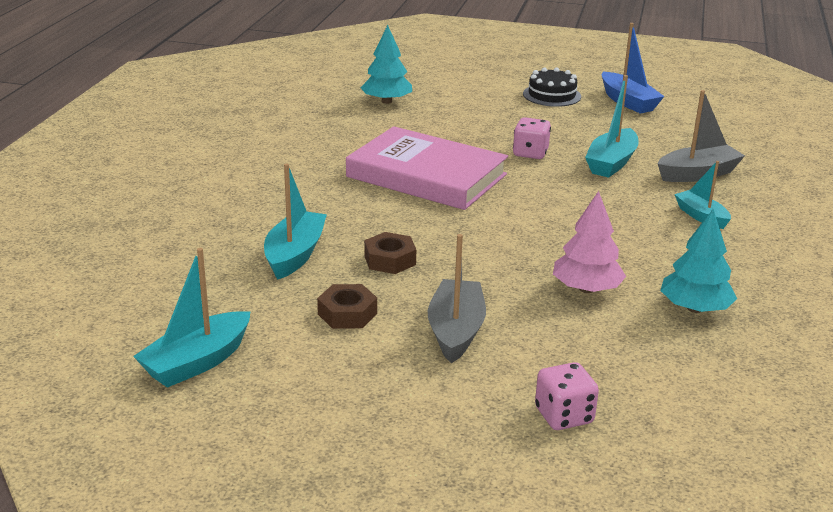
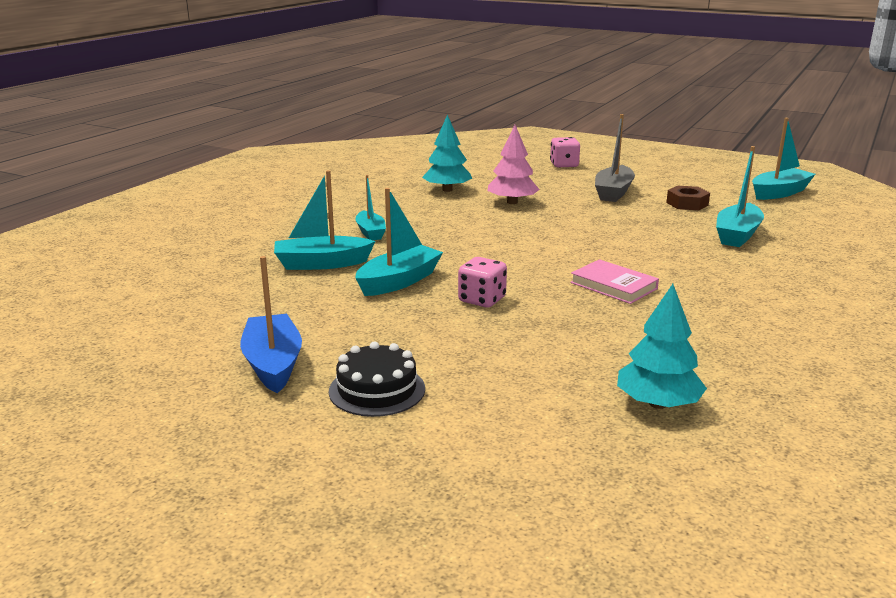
camera: 165 degrees left, 5 degrees down
pink book [346,126,508,210] -> pink book [570,259,659,304], size x0.48
brown nut [364,232,416,274] -> none
grey boat [658,90,745,182] -> turquoise boat [274,170,375,270]

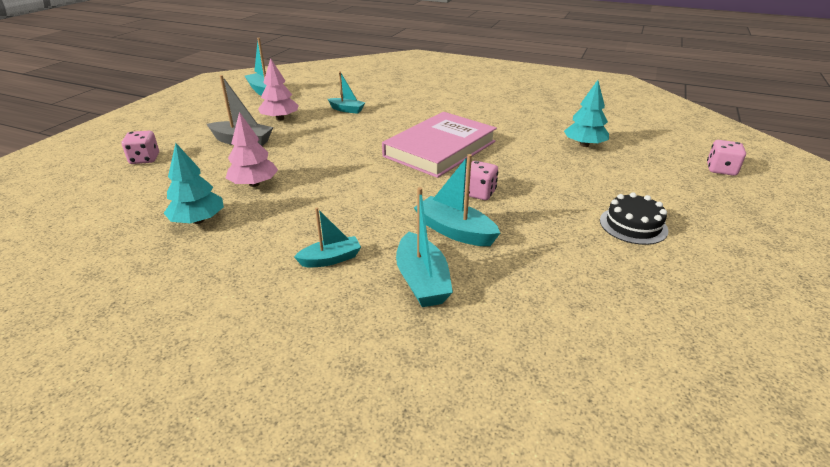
camera: 95 degrees left, 10 degrees up
blue boat [240,256,302,393] -> none
pink book [570,259,659,304] -> pink book [382,112,497,178], size x2.07
brown nut [666,186,710,210] -> pink tree [258,58,299,121]
turquoise boat [716,146,764,247] -> turquoise boat [328,71,365,114], size x0.66
none -> pink dice [707,140,746,176]

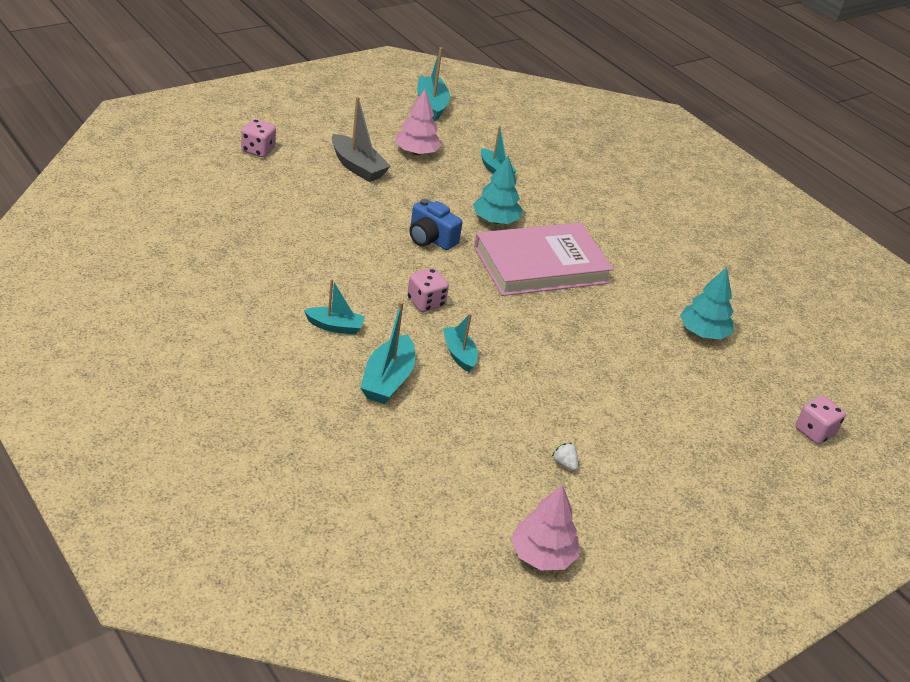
camera: 25 degrees right, 5 degrees up
turquoise tree [164,143,224,224] -> turquoise tree moved to [473,156,523,224]
pink tree [226,112,278,187] -> pink tree moved to [511,485,579,570]
turquoise boat [414,154,500,246] -> turquoise boat [443,313,478,372], size x0.66
pink dice [465,161,498,200] -> pink dice moved to [407,268,449,312]
black cake [600,193,668,245] -> none
none -> blue camera [410,199,463,250]
none -> white strawberry [552,443,578,471]

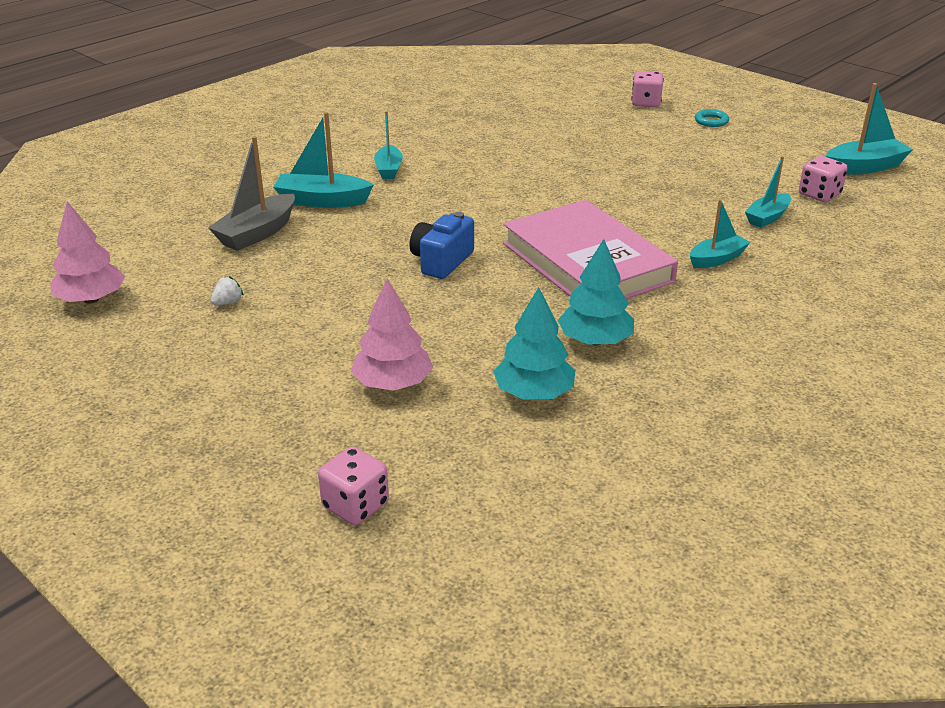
camera: 85 degrees right, 5 degrees down
grey boat [332,97,391,182] -> grey boat moved to [208,136,295,251]
pink tree [395,89,442,155] -> pink tree moved to [351,278,433,391]
pink dice [407,268,449,312] -> pink dice moved to [799,156,848,202]
blue camera [410,199,463,250] -> blue camera moved to [410,212,474,279]
turquoise boat [443,313,478,372] -> turquoise boat moved to [690,199,750,268]
turquoise tree [473,156,523,224] -> turquoise tree moved to [558,239,634,345]
none -> turquoise ring [695,109,729,127]

